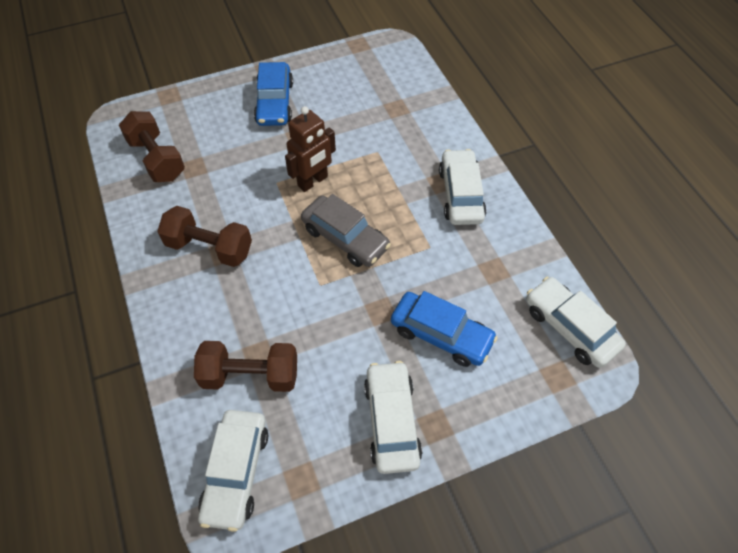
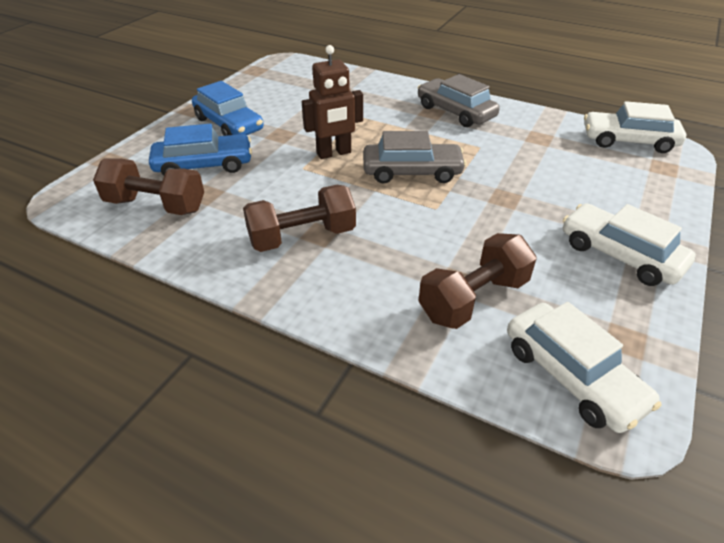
camera: 40 degrees left, 15 degrees down
brown robot [285,106,336,192] -> brown robot turned 60 degrees clockwise [302,45,363,159]
blue car [391,291,498,367] -> blue car moved to [149,124,252,176]
white car [439,149,486,225] -> grey car [418,74,500,127]

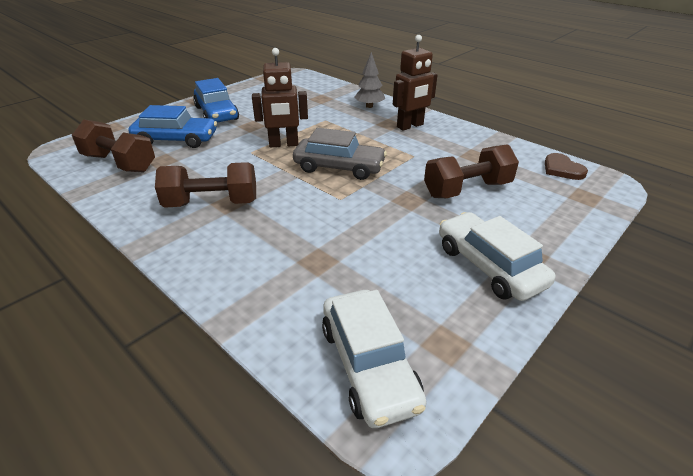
camera: 15 degrees right, 5 degrees down
grey car [418,74,500,127] -> brown robot [393,35,438,131]
brown dumbbell [419,233,536,329] -> brown dumbbell moved to [424,144,519,198]
white car [584,101,686,153] -> brown heart [545,153,588,180]
none -> grey tree [354,52,385,108]

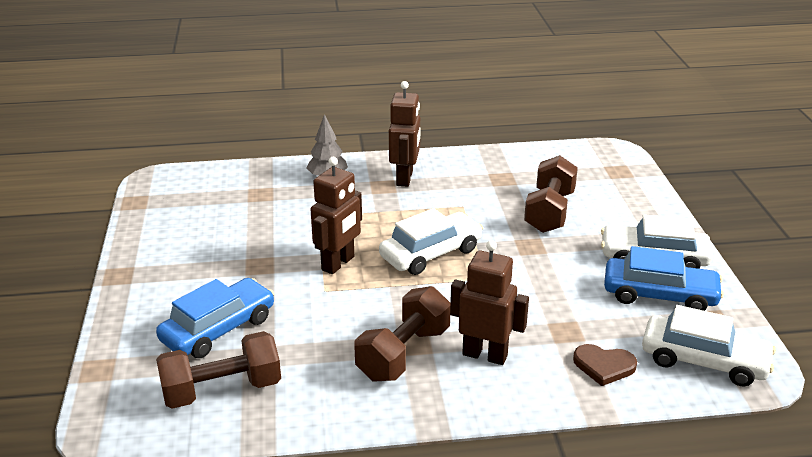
camera: 50 degrees left, 5 degrees down
blue car [193,78,239,123] -> blue car moved to [604,246,724,311]
grey car [293,128,387,180] -> white car [379,208,483,275]
brown heart [545,153,588,180] -> brown heart moved to [573,344,637,386]
none -> brown robot [450,240,529,365]

